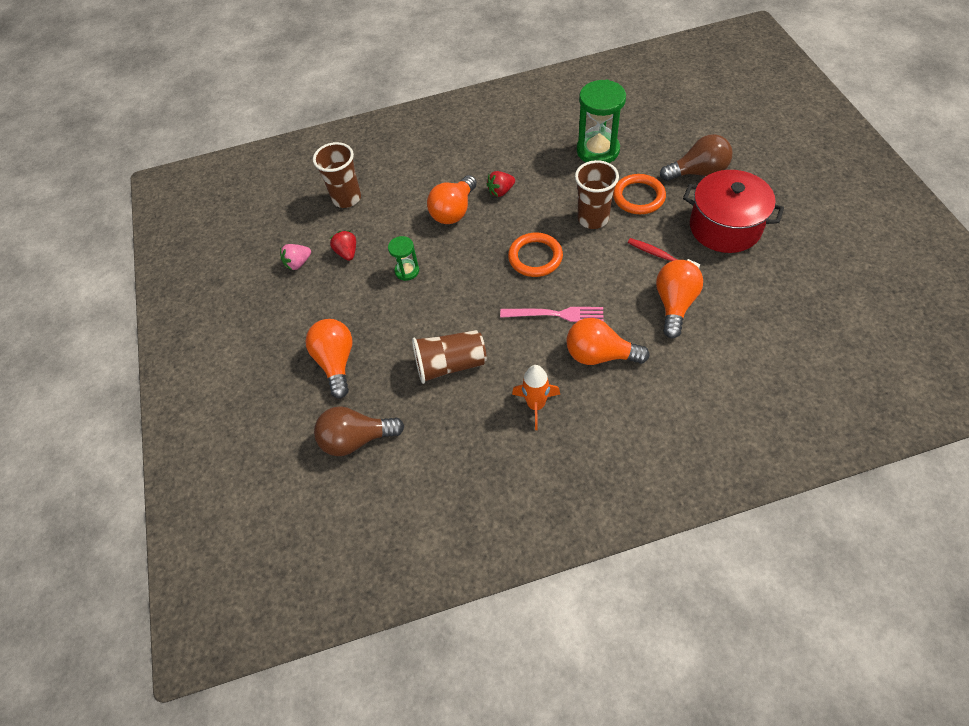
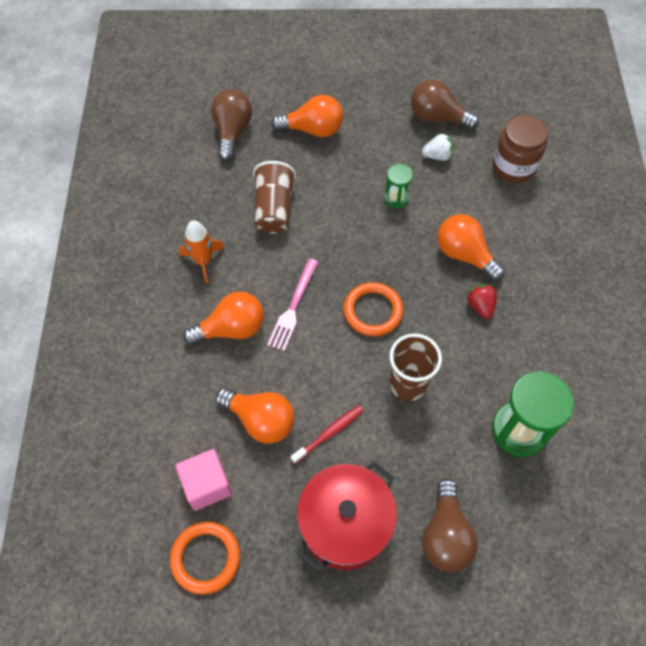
camera: 100 degrees right, 5 degrees up
pink strawberry [280,244,311,270] -> brown light bulb [411,80,479,130]
brown cup [313,142,361,208] -> brown jar [493,115,548,183]
red strawberry [330,230,356,261] -> white strawberry [422,134,453,161]
orange light bulb [566,318,650,365] -> orange light bulb turned 45 degrees clockwise [183,292,264,345]
orange ring [613,174,666,214] -> orange ring moved to [170,522,240,595]
none -> pink cube [175,449,232,511]

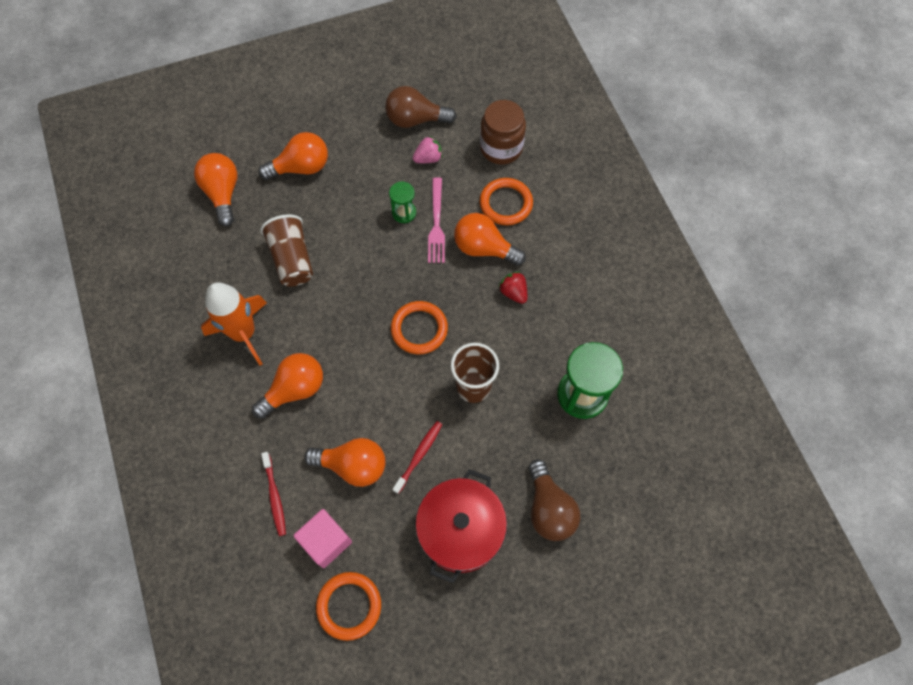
camera: 20 degrees left, 5 degrees up
orange rocket [179,220,224,283] -> orange rocket [201,282,267,366], size x1.56
brown light bulb [211,89,252,161] -> orange light bulb [194,153,238,226]
pink fork [267,258,318,351] -> pink fork moved to [428,177,445,263]
white strawberry [422,134,453,161] -> pink strawberry [413,136,443,163]
none -> red toothbrush [261,452,286,536]
none -> orange ring [480,178,533,225]

